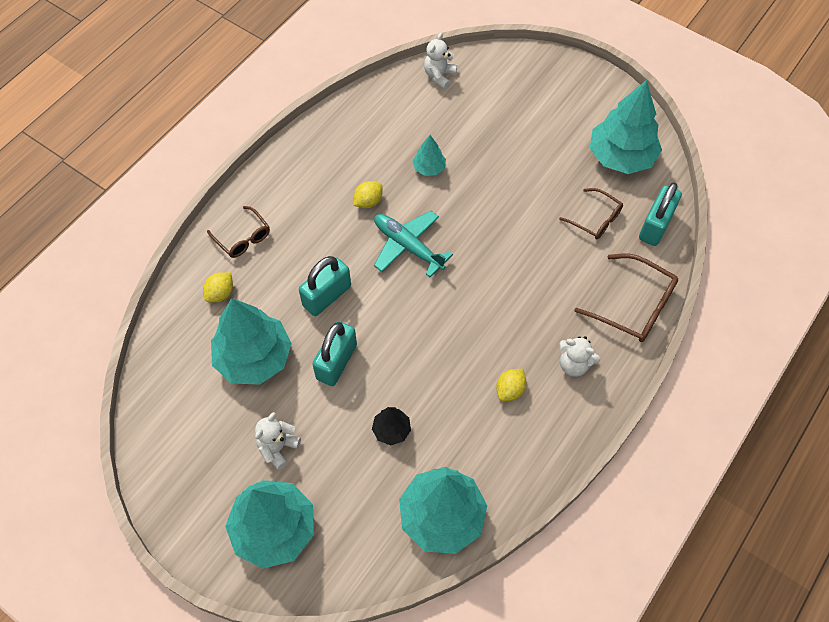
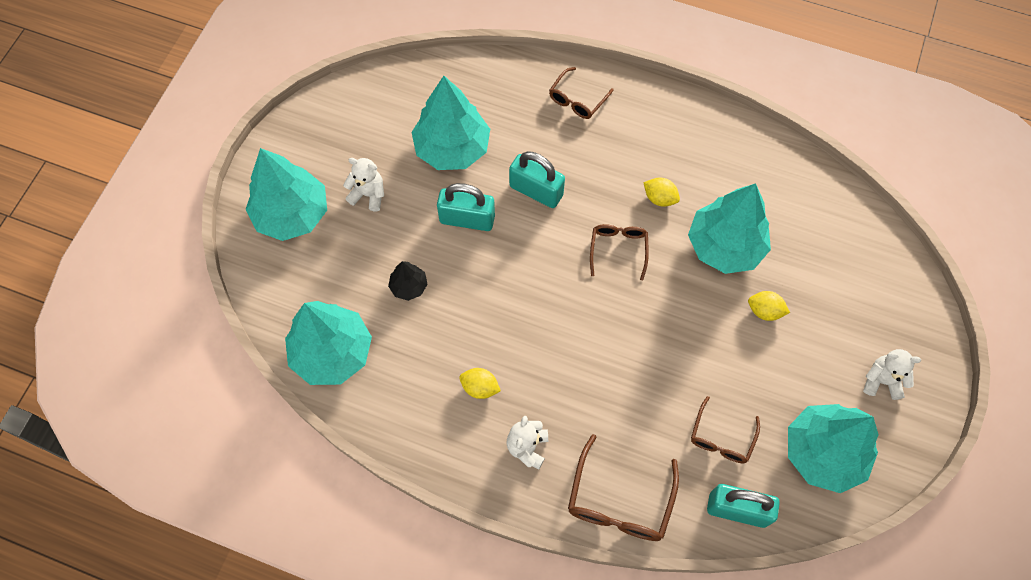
camera: 75 degrees right, 5 degrees up
yellow lemon [203,272,233,302] -> yellow lemon moved to [748,291,790,321]
turquoise plane [374,211,453,277] -> brown glasses [590,224,649,280]
turquoise tree [413,135,446,176] -> turquoise tree [688,183,771,274], size x2.13
white teddy bear [424,33,457,89] -> white teddy bear moved to [863,349,921,400]

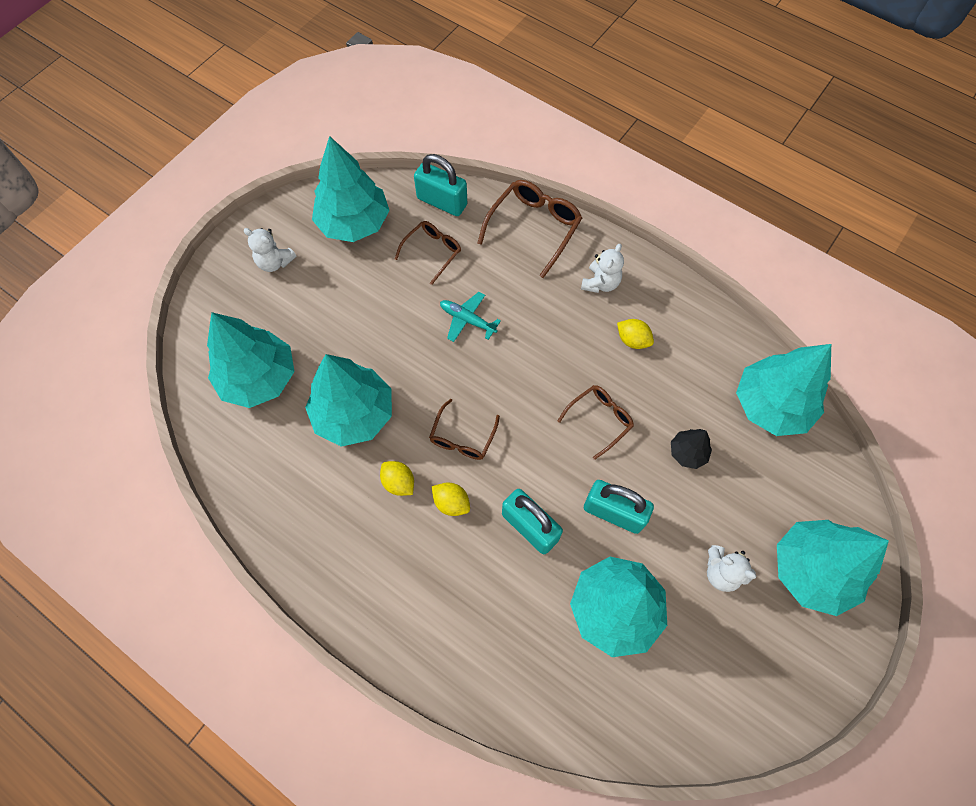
camera: 165 degrees left, 0 degrees up
brown glasses [549,67,614,119] -> brown glasses moved to [557,385,634,460]
yellow lemon [748,291,790,321] -> yellow lemon moved to [432,482,470,516]
none -> turquoise tree [207,312,295,408]
none -> turquoise plane [440,292,501,342]

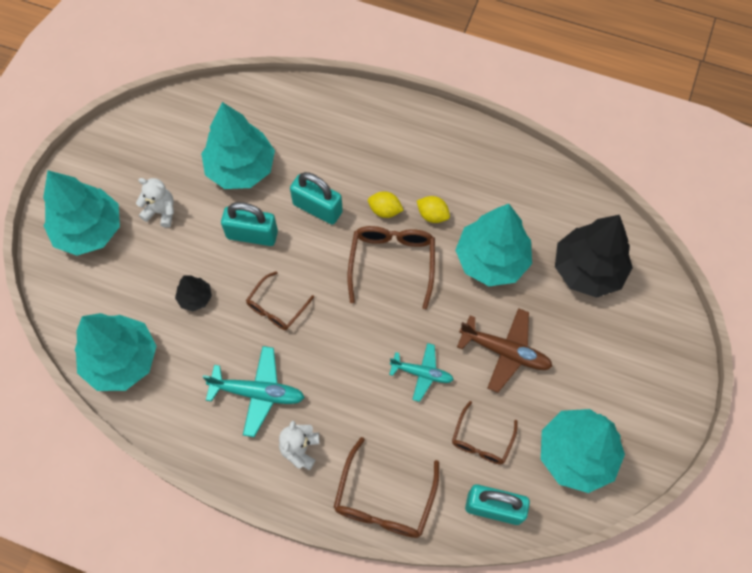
camera: 165 degrees right, 0 degrees up
turquoise tree [207,312,295,408] -> black tree [555,215,633,298]
white teddy bear [243,228,297,272] -> none
brown glasses [429,399,500,460] -> brown glasses [348,226,435,309], size x1.58
yellow lemon [617,319,654,349] -> turquoise plane [203,346,305,437]
none -> brown plane [457,308,553,393]

